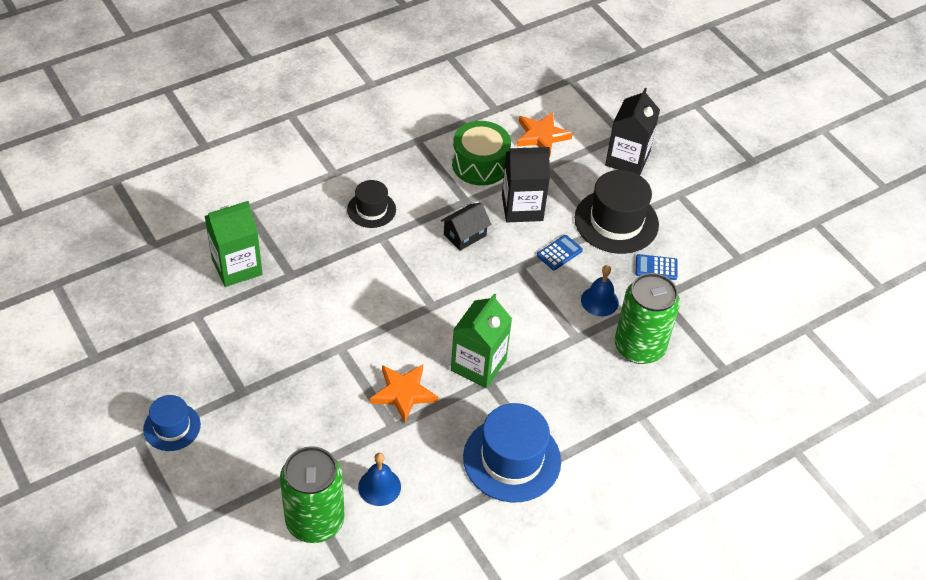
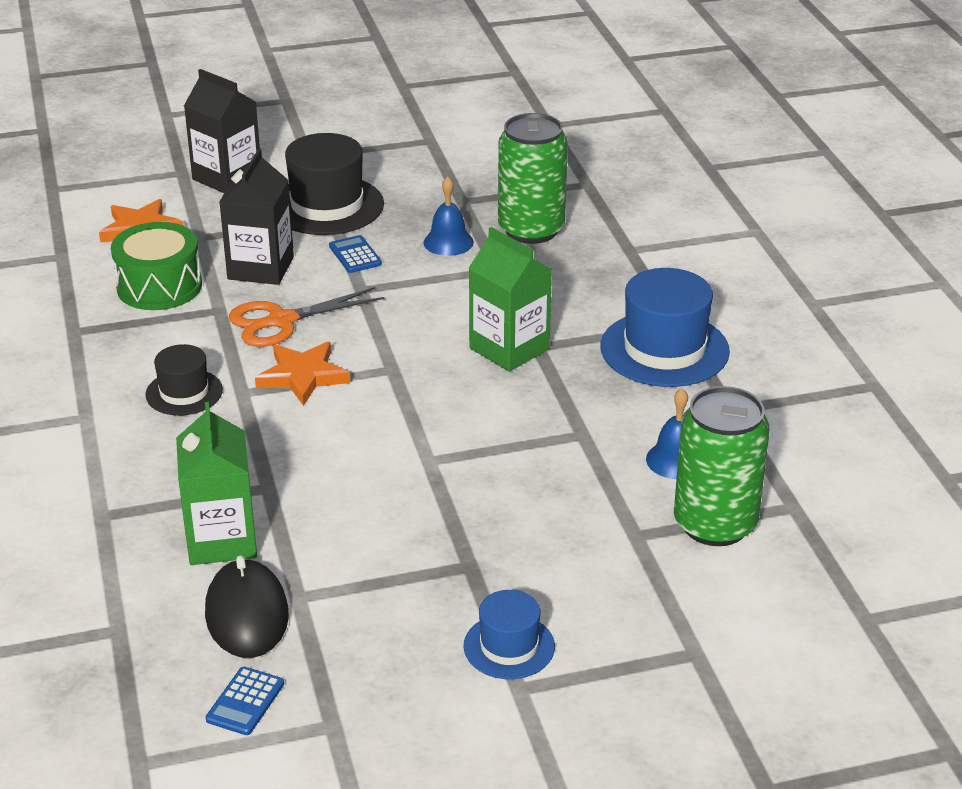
camera: 70 degrees left, 15 degrees down
orange star [370,364,438,423] -> orange star moved to [255,342,350,406]
black house [441,203,492,251] -> orange scissors [229,287,385,347]
blue calculator [636,254,678,280] -> blue calculator moved to [206,667,284,735]
none -> black mouse [205,556,289,658]

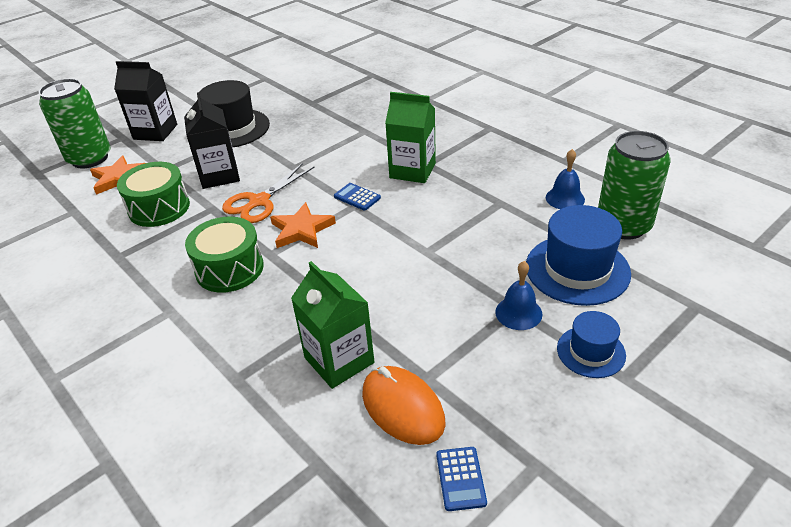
camera: 25 degrees left, 5 degrees up
black hat [145,344,223,416] -> green drum [185,217,264,293]
black mouse [205,556,289,658] -> orange mouse [362,366,446,445]
blue calculator [329,235,382,273] -> blue calculator moved to [334,183,381,211]
blue bell [423,176,474,256] -> blue bell moved to [495,261,542,330]
green can [498,113,568,244] -> green can moved to [39,78,111,169]
blue hat [600,268,730,387] -> blue hat moved to [526,205,631,306]

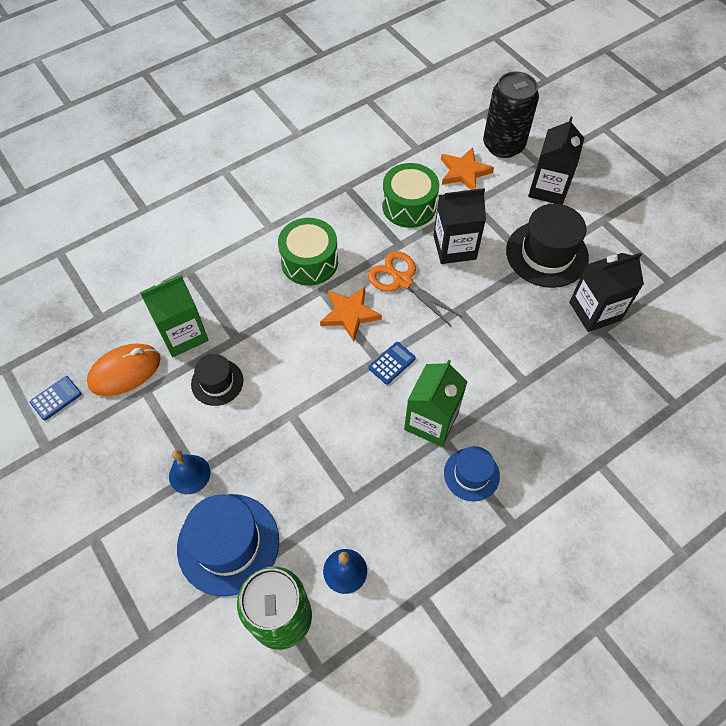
camera: 95 degrees right, 20 degrees up
green can [39,78,111,169] -> black can [483,72,539,158]
blue calculator [436,447,487,511] -> blue calculator turned 135 degrees clockwise [30,376,82,420]
blue hat [557,311,626,378] -> blue hat moved to [444,446,500,502]
none -> black hat [191,354,244,406]
none -> black carton [569,253,644,332]

